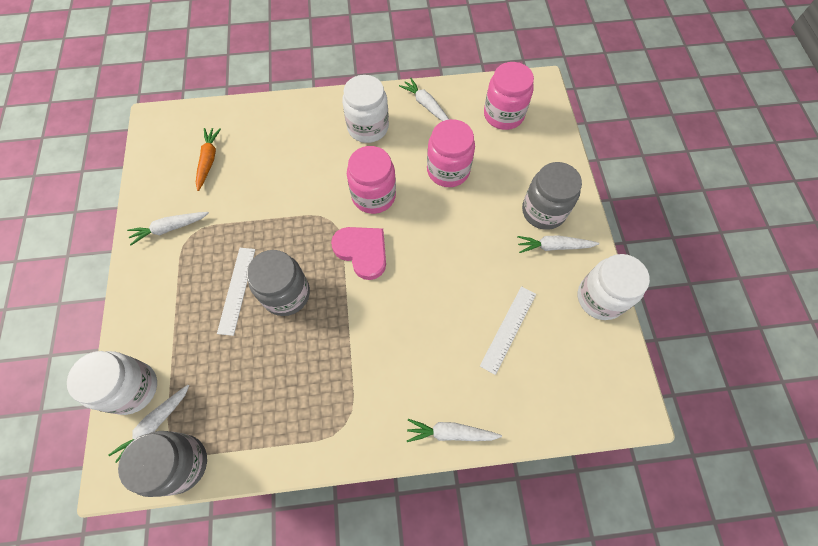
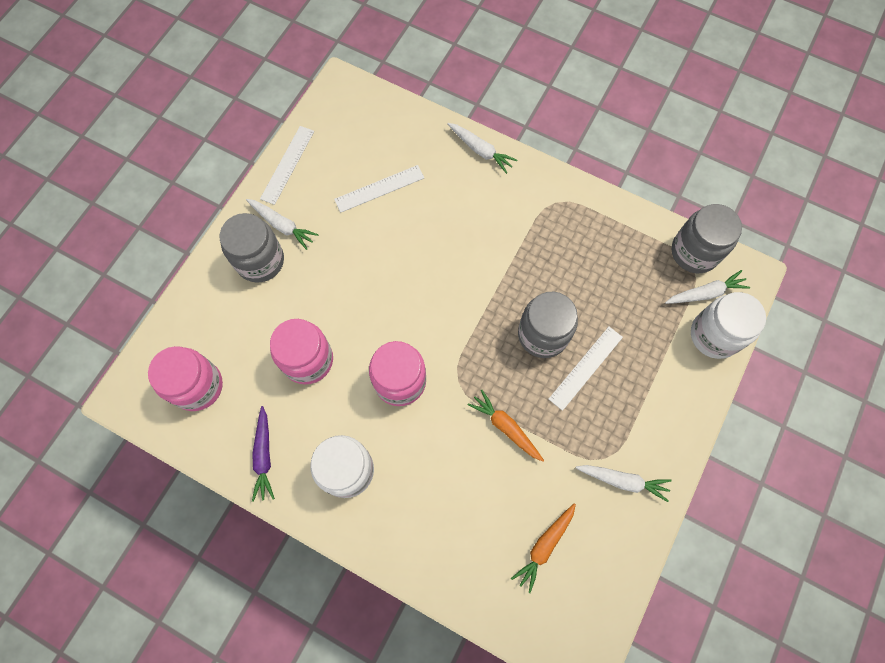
camera: 145 degrees left, 5 degrees up
pink heart [331,227,386,280] -> none
white carrot [399,78,449,121] -> purple carrot [252,406,275,502]
white jar [578,254,650,320] -> white ruler [260,126,314,205]
none -> orange carrot [468,390,544,462]

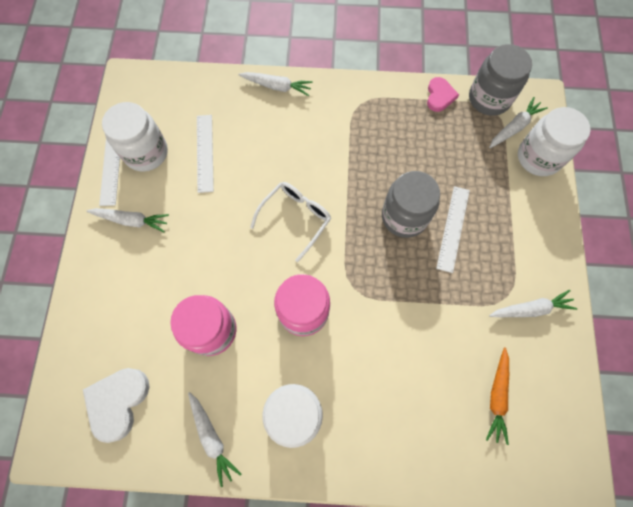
camera: 25 degrees left, 0 degrees up
pink jar [148,346,223,411] -> white heart [83,368,150,443]
grey jar [220,213,284,282] -> none
purple carrot [252,406,275,502] -> white carrot [188,392,241,487]
white ruler [334,165,424,213] -> white ruler turned 45 degrees counterclockwise [197,115,214,193]
orange carrot [468,390,544,462] -> none
none -> white jar [102,102,168,172]
none -> white glasses [250,182,331,262]
none -> pink heart [427,77,459,112]

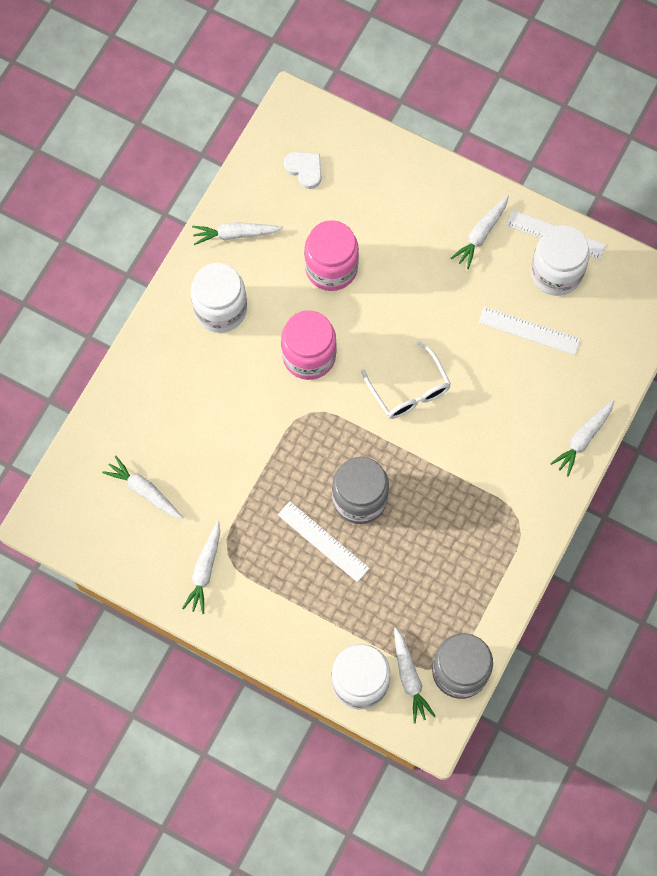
camera: 115 degrees right, 0 degrees up
white heart [83,368,150,443] -> white heart [284,152,321,189], size x0.63
pink heart [427,77,459,112] -> none
orange carrot [486,347,509,445] -> white carrot [102,456,183,519]

